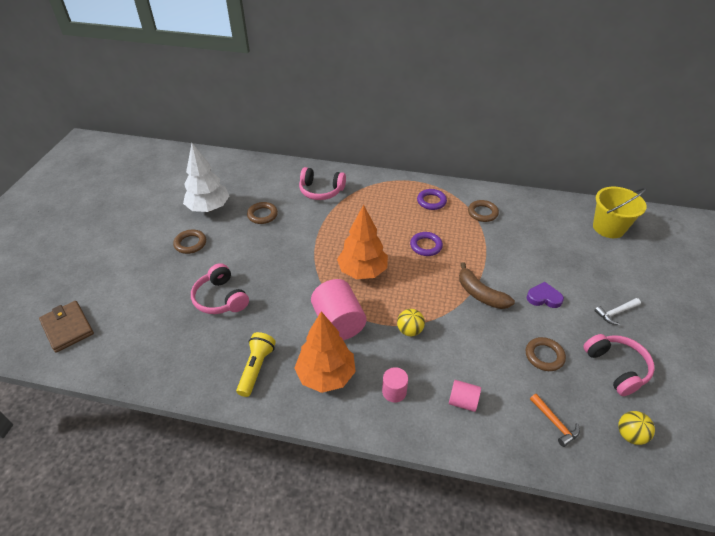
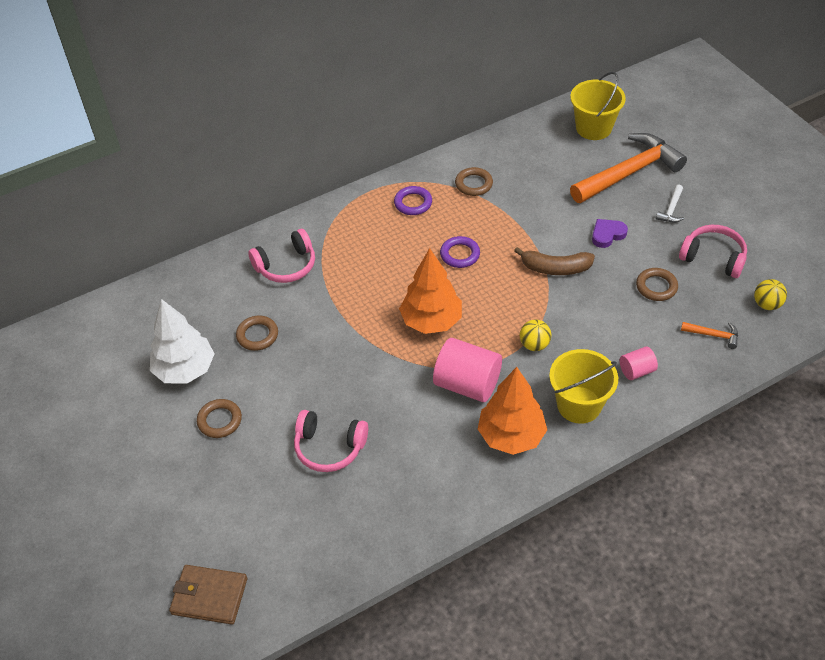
camera: 40 degrees left, 5 degrees up
yellow flashlight [236,332,276,397] -> none
pink cylinder [382,367,408,403] -> yellow bucket [549,349,618,424]
none -> orange hammer [570,133,687,203]

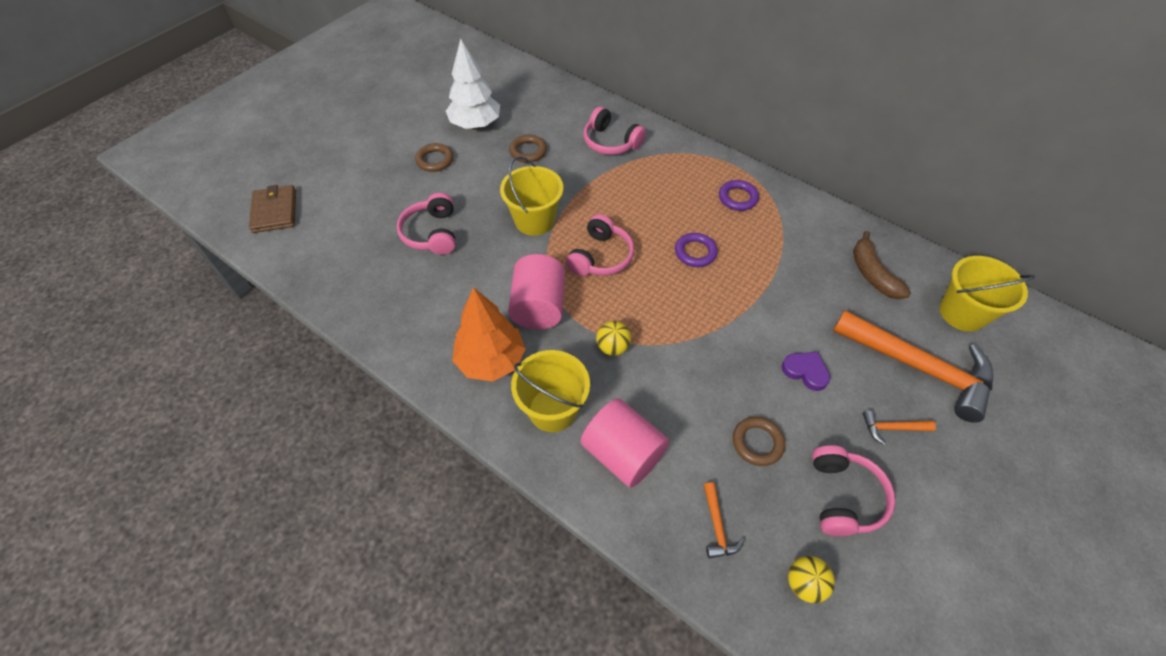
camera: 65 degrees right, 5 degrees up
orange tree [399,248,462,334] -> pink headphones [566,214,634,276]
brown ring [455,167,493,196] -> none
brown banana [514,247,595,275] -> brown banana moved to [853,231,911,300]
pink cylinder [620,346,658,380] -> pink cylinder [581,398,669,488], size x1.90
white hammer [656,184,685,223] -> orange hammer [863,411,936,445]
none -> yellow bucket [500,156,563,236]

